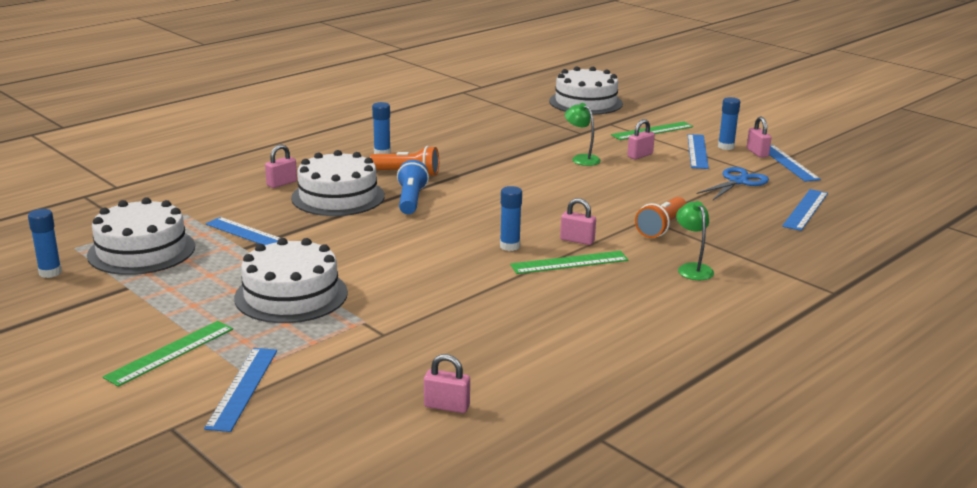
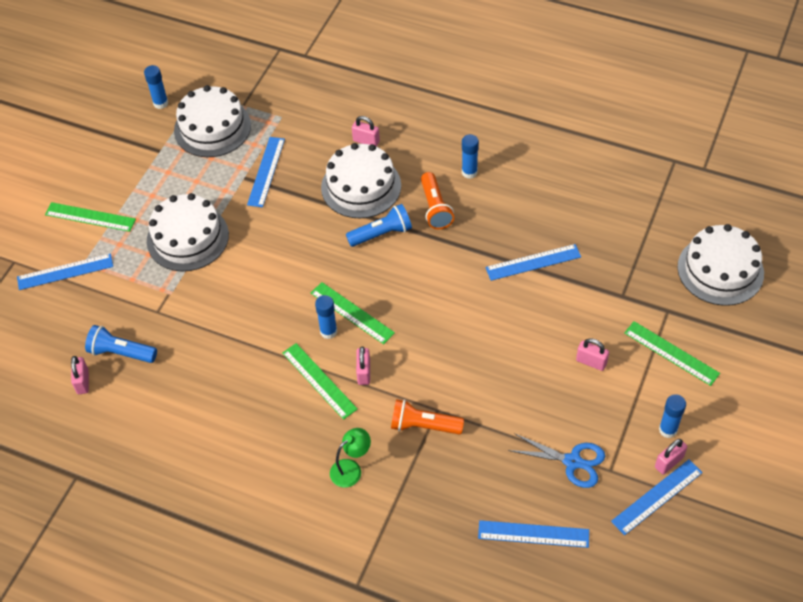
camera: 70 degrees right, 30 degrees up
green lamp [565,103,601,166] -> none
blue ruler [687,134,709,169] -> blue ruler moved to [485,244,581,281]
none -> blue flashlight [85,325,157,363]
none -> green ruler [311,282,395,344]

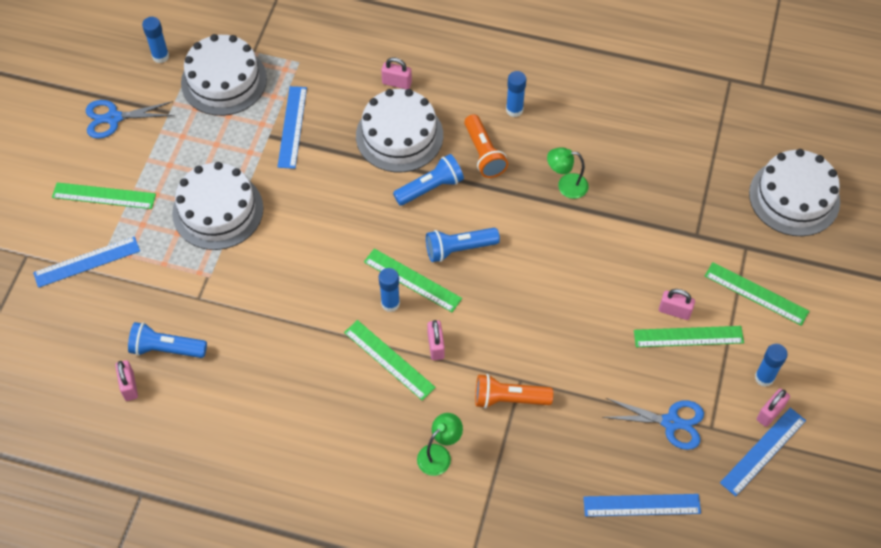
camera: 10 degrees left, 5 degrees up
blue ruler [485,244,581,281] -> none
none -> blue scissors [86,100,174,139]
none -> blue flashlight [426,228,500,262]
none -> green lamp [547,147,589,199]
none -> green ruler [634,326,744,347]

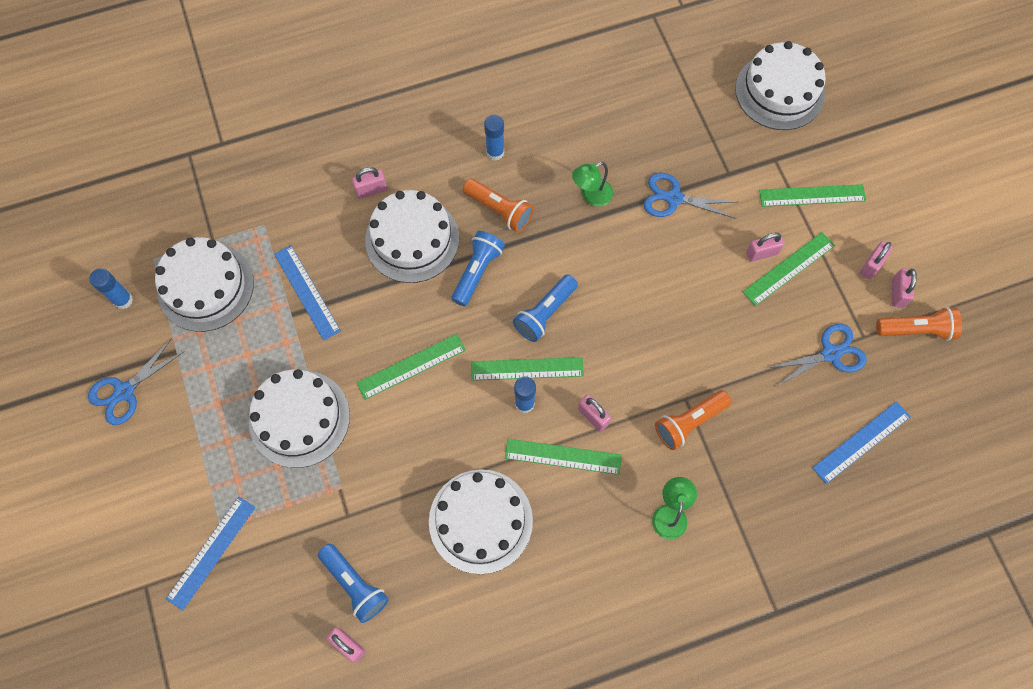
camera: 35 degrees left, 10 degrees up
green ruler [52,182,156,209] -> green ruler moved to [357,334,466,400]
blue flashlight [128,322,207,358] -> blue flashlight turned 105 degrees counterclockwise [318,544,389,623]
blue ruler [720,408,806,496] -> orange flashlight [876,306,962,341]
blue glue stick [755,344,788,387] -> pink padlock [860,241,893,279]
none -> white cake [429,469,533,574]
none -> blue scissors [643,173,737,219]

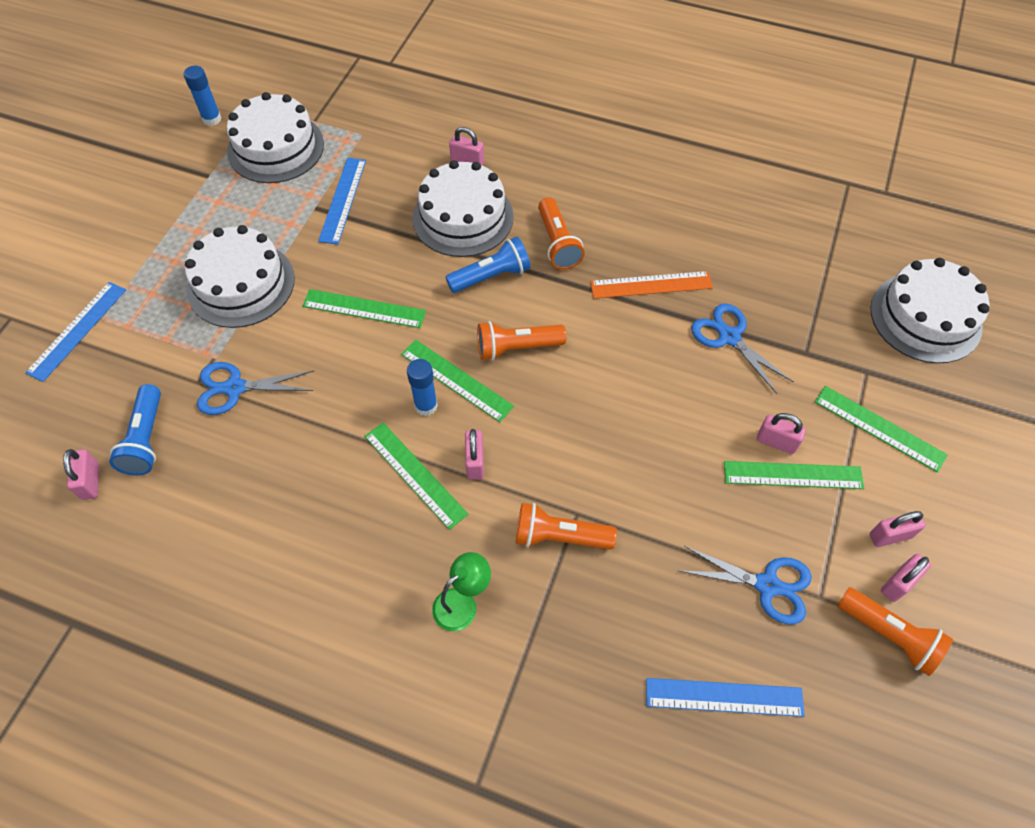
camera: 40 degrees right, 10 degrees down
blue scissors [88,338,183,425] -> blue scissors moved to [197,362,314,415]
blue ruler [166,497,256,611] -> blue ruler turned 45 degrees counterclockwise [25,282,126,382]
white cake [429,469,533,574] -> none
blue glue stick [484,115,504,161] -> none
blue flashlight [513,274,578,342] -> orange flashlight [477,321,566,361]
green lamp [572,162,613,207] -> orange ruler [590,271,713,299]

